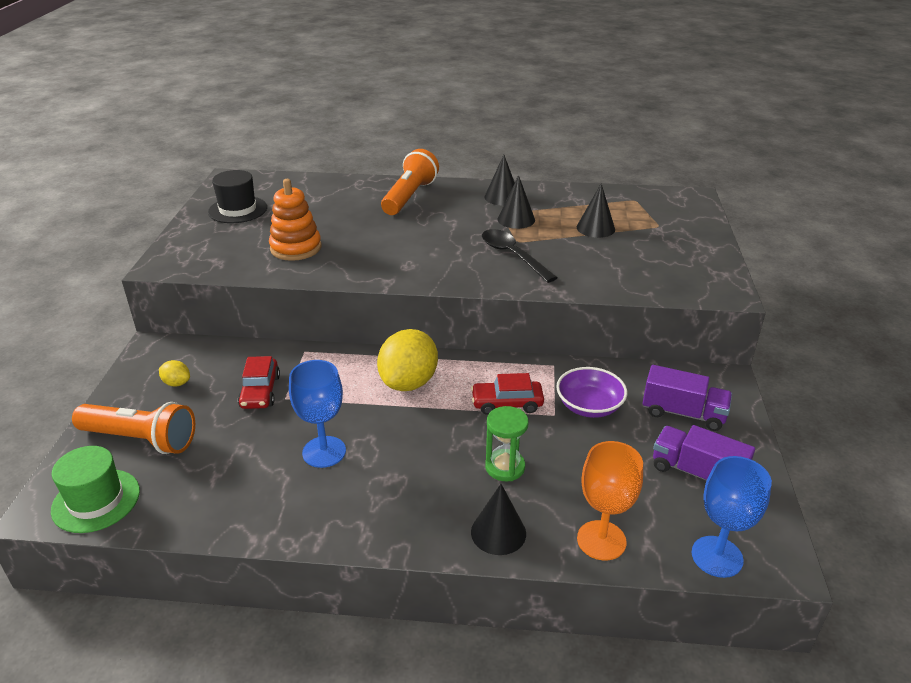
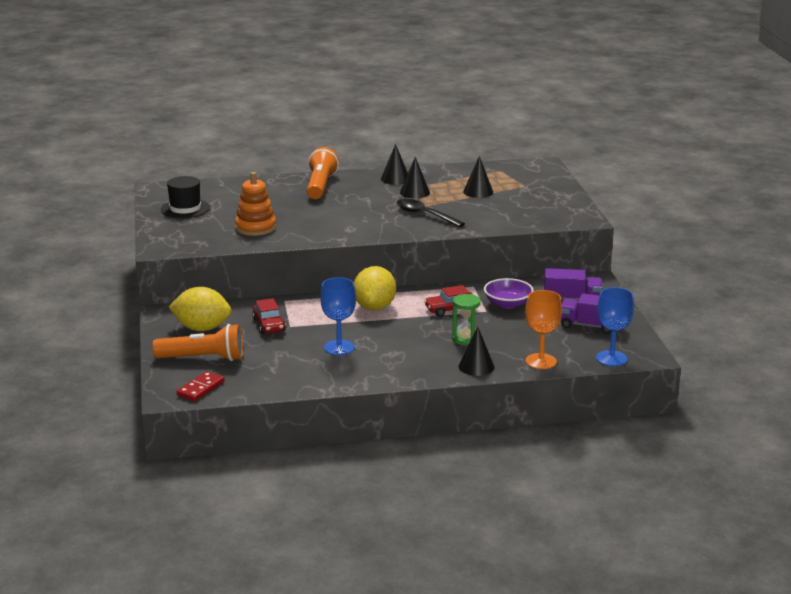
camera: 15 degrees left, 10 degrees down
green hat [51,446,140,533] -> red domino [176,371,225,401]
yellow lemon [159,360,190,387] -> yellow lemon [169,287,231,331], size x2.23

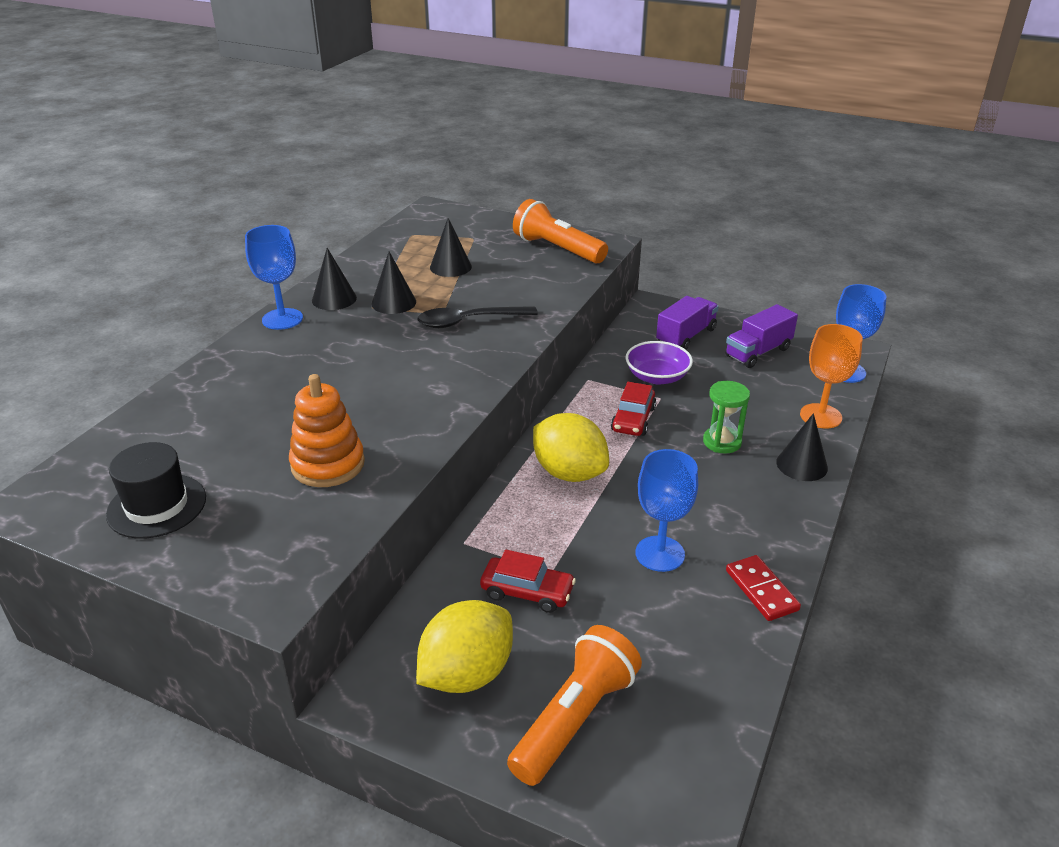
camera: 55 degrees left, 10 degrees up
red domino [176,371,225,401] -> red domino moved to [726,555,801,621]
orange flashlight [307,147,339,199] -> orange flashlight moved to [513,199,608,264]
none -> blue goblet [245,225,303,330]

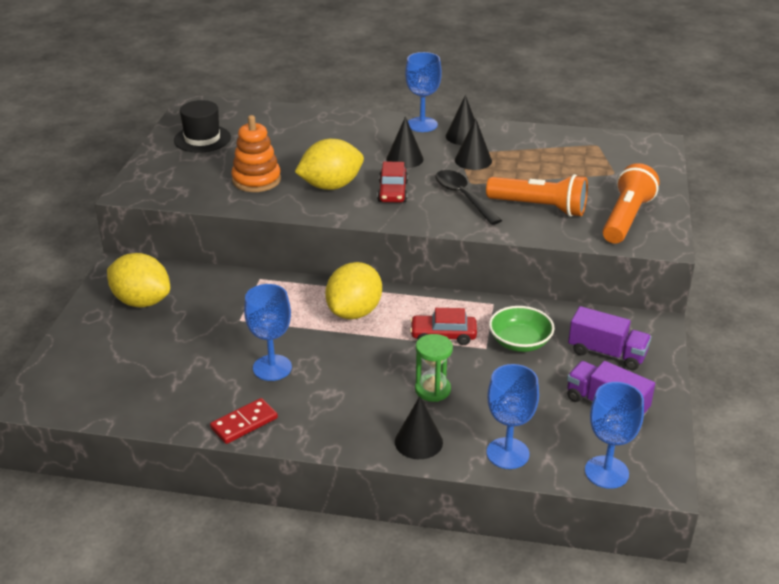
camera: 75 degrees right, 0 degrees up
black cone [430,218,472,277] -> black cone moved to [386,116,424,168]
red car [480,550,576,613] -> red car moved to [377,161,408,202]
orange flashlight [507,625,642,786] -> orange flashlight moved to [486,174,588,217]
purple bowl [625,341,693,384] -> green bowl [489,306,555,352]
orange goblet [800,324,863,429] -> blue goblet [487,364,539,469]
none -> yellow lemon [295,139,364,190]

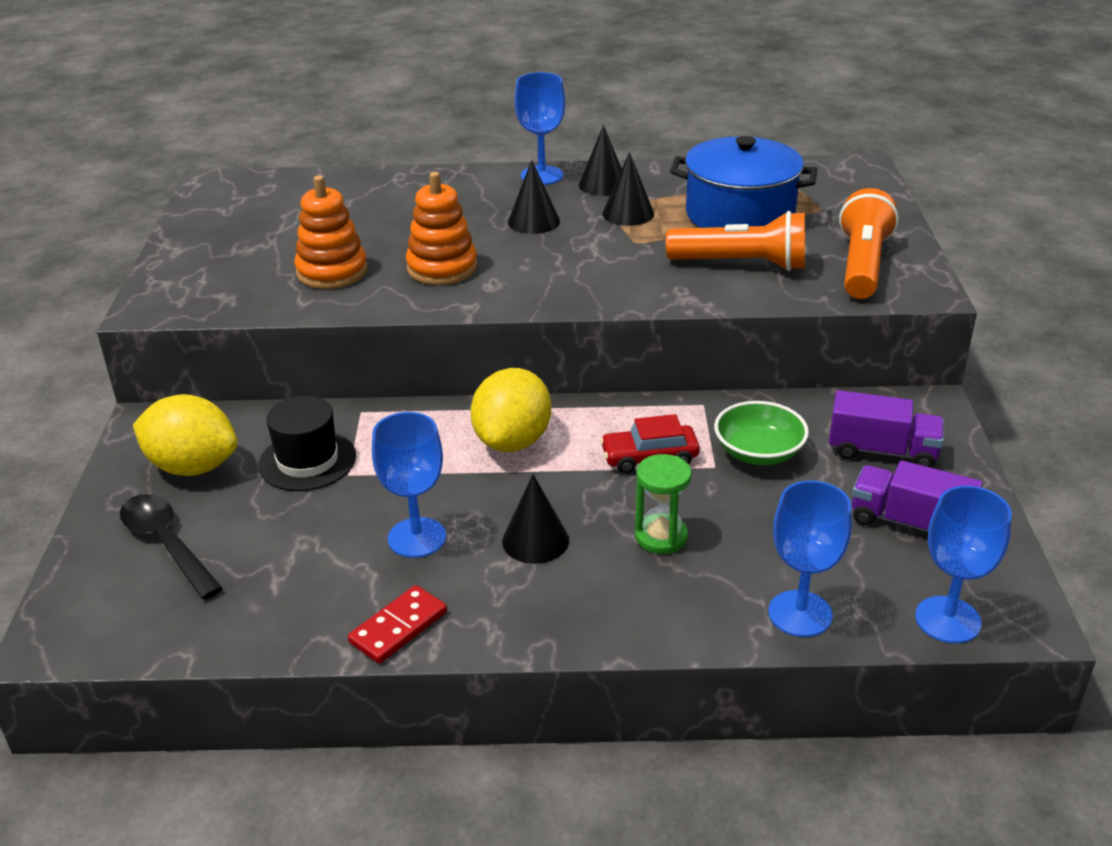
camera: 10 degrees left, 0 degrees up
black hat [174,100,231,153] -> black hat moved to [258,396,356,491]
yellow lemon [295,139,364,190] -> orange stacking toy [406,172,478,285]
red car [377,161,408,202] -> none
black cone [395,396,443,459] -> black cone moved to [502,474,569,564]
black spoon [435,170,502,225] -> black spoon moved to [120,494,223,599]
none -> blue pot [670,136,817,228]

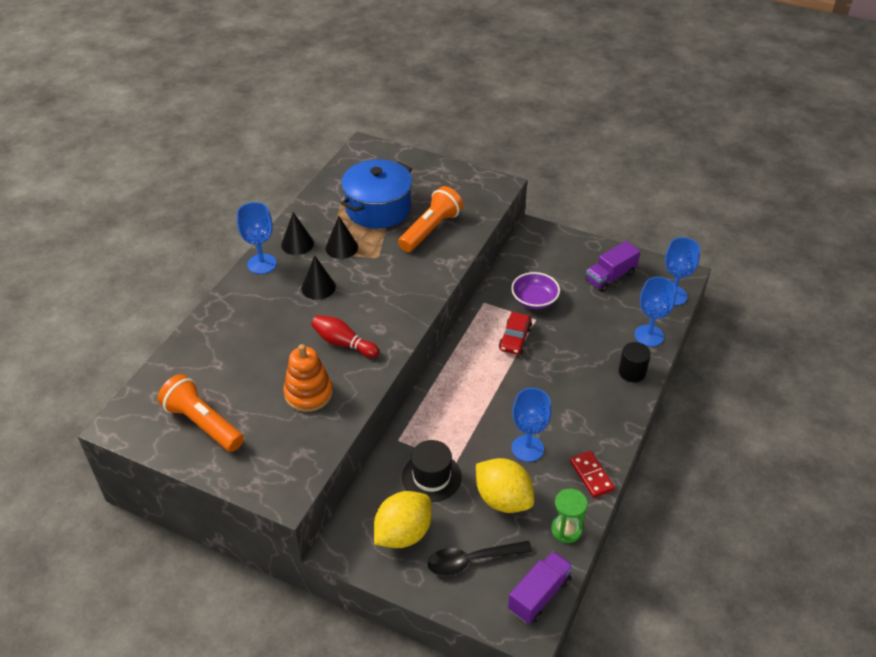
camera: 65 degrees left, 10 degrees up
orange stacking toy [406,172,478,285] -> red bowling pin [311,315,379,358]
yellow lemon [471,368,551,452] -> yellow lemon moved to [476,458,534,513]
black cone [502,474,569,564] -> none
green hourglass [635,454,692,554] -> green hourglass moved to [551,489,588,543]
green bowl [714,401,809,465] -> purple bowl [511,272,560,309]
purple truck [829,390,944,468] -> purple truck moved to [508,551,573,624]
orange flashlight [839,188,899,299] -> orange flashlight moved to [158,374,244,452]
none -> black cylinder [619,342,651,382]

